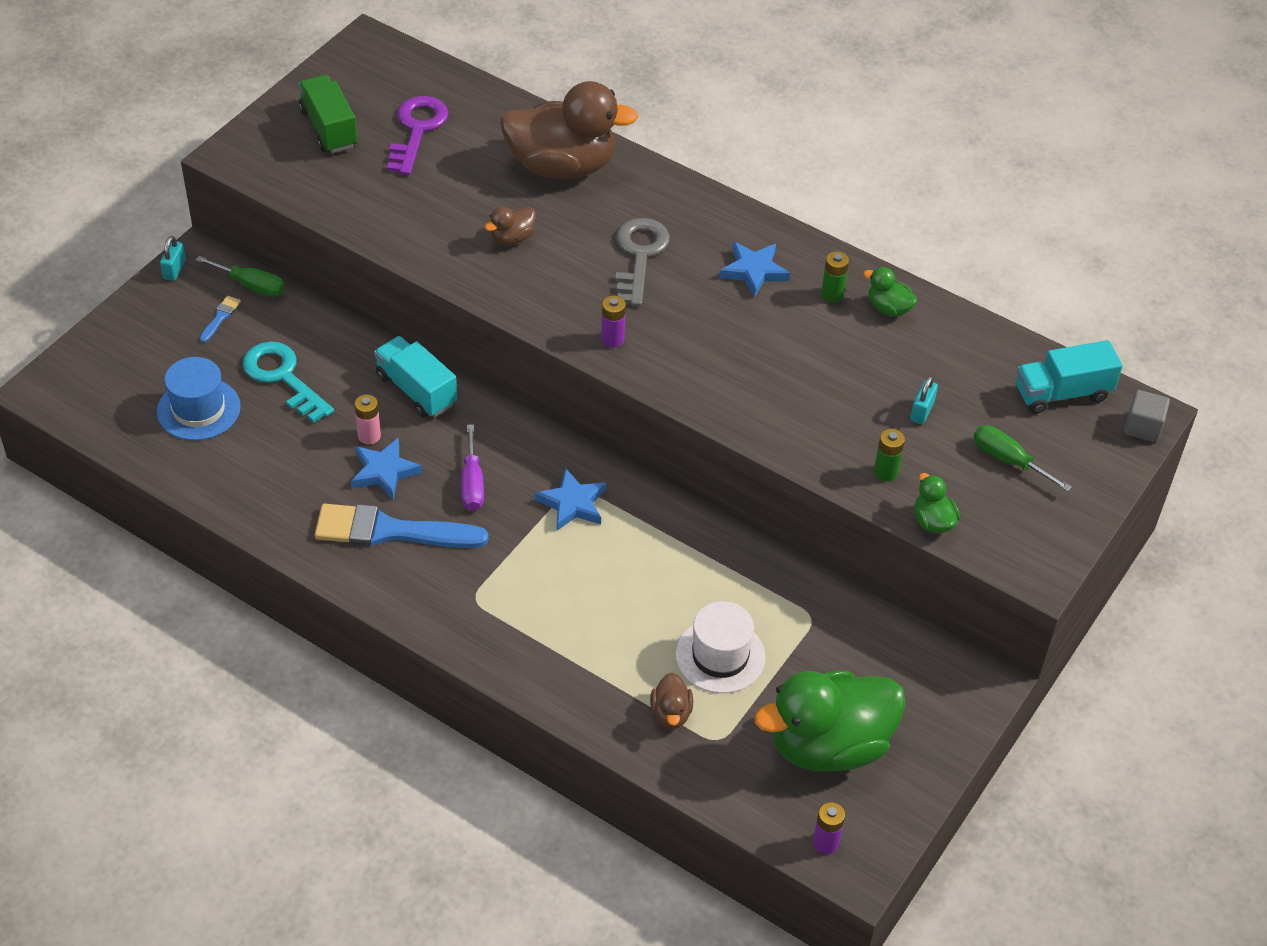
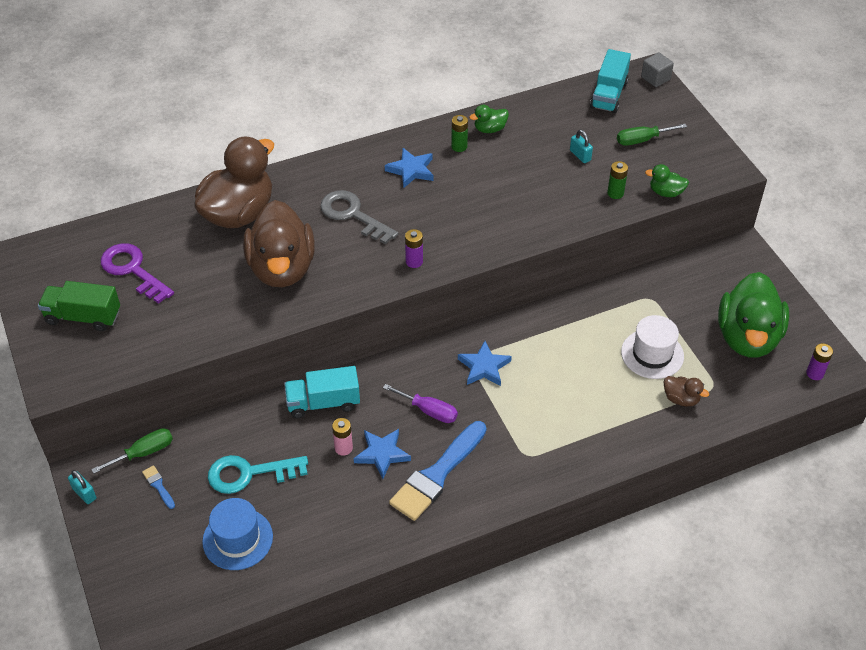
camera: 55 degrees left, 0 degrees up
brown duck [485,207,536,245] -> brown duck [243,200,315,287], size x2.35

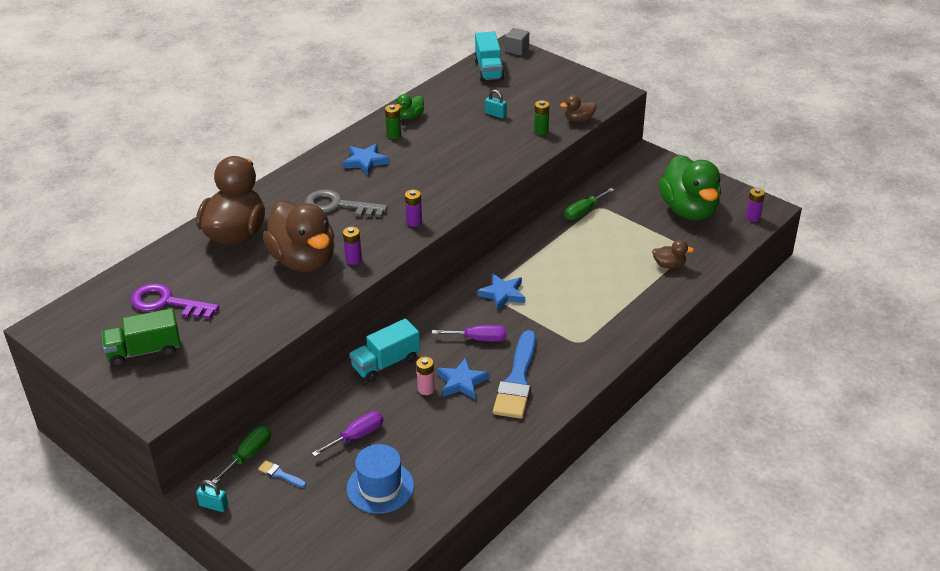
camera: 25 degrees left, 10 degrees down
turquoise key [208,455,308,494] -> purple screwdriver [312,411,383,457]
green screwdriver [617,124,687,146] -> green screwdriver moved to [565,188,614,220]
white hat [621,315,684,379] -> none
green duck [645,164,689,197] -> brown duck [560,95,597,122]
none -> purple battery [343,227,362,265]

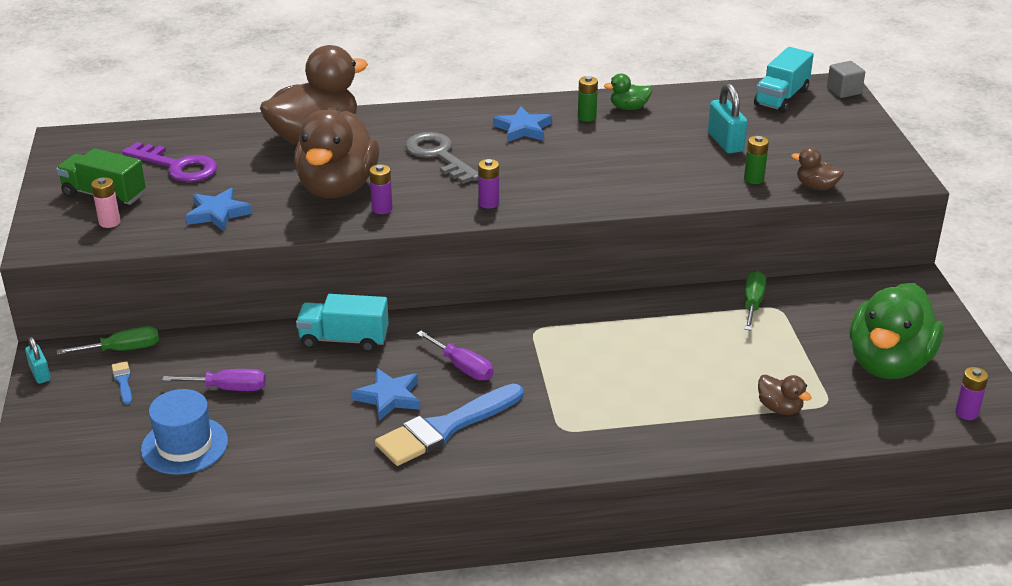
camera: 40 degrees right, 5 degrees down
purple key [131,283,219,319] -> purple key turned 150 degrees clockwise [122,142,217,182]
pink battery [416,357,435,395] -> pink battery moved to [91,177,121,228]
blue star [477,274,525,311] -> blue star moved to [186,188,252,231]
turquoise padlock [485,90,507,119] -> turquoise padlock [708,83,747,154], size x1.65
green screwdriver [565,188,614,220] -> green screwdriver turned 105 degrees clockwise [744,271,766,331]

